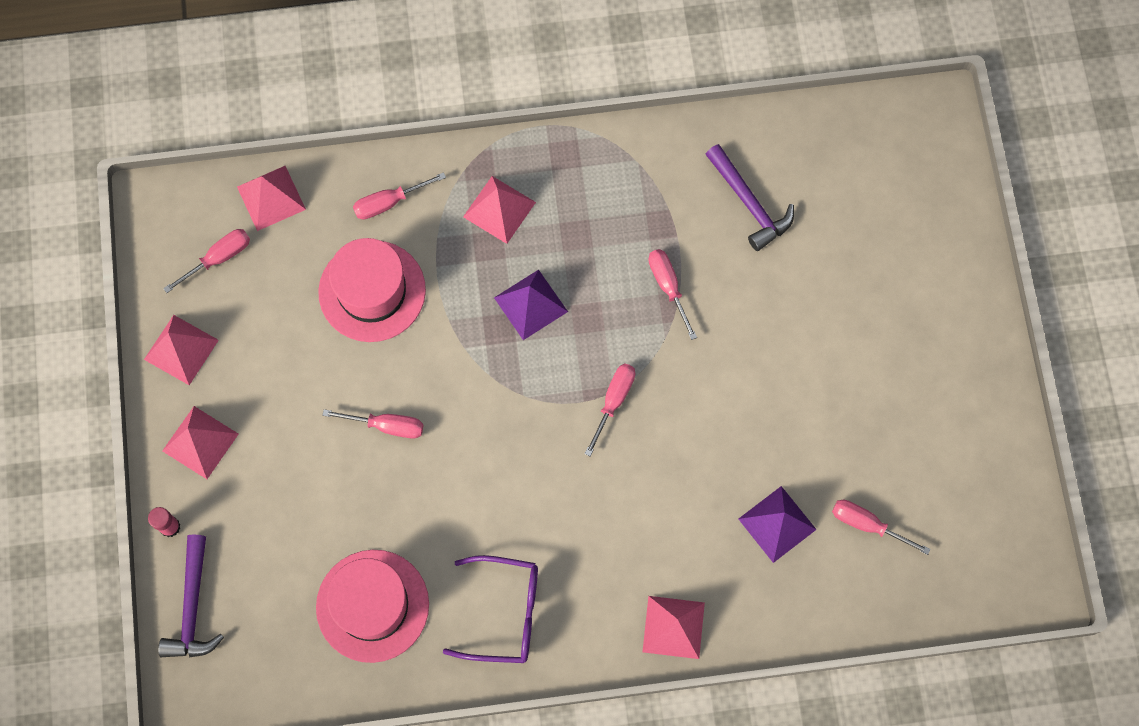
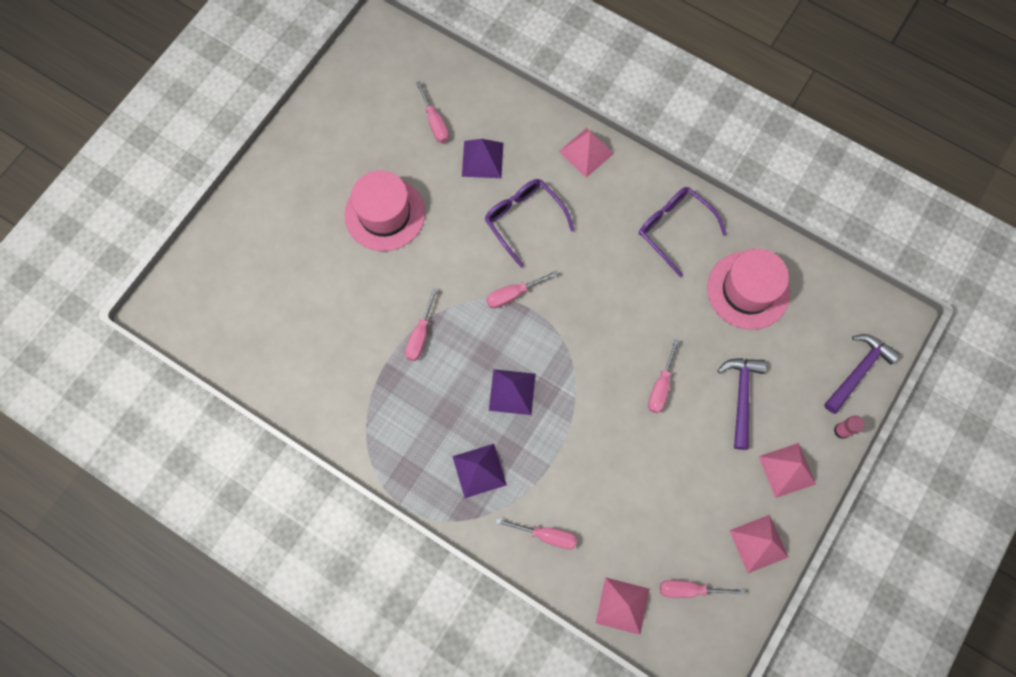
camera: 140 degrees left, 0 degrees up
pink hat [318,238,426,342] -> pink hat moved to [344,170,425,251]
pink screwdriver [322,409,424,439] -> pink screwdriver turned 120 degrees counterclockwise [648,339,680,413]
pink pyramid [463,176,536,244] -> purple pyramid [452,444,507,498]
purple hammer [705,144,794,251] -> purple hammer moved to [717,358,766,450]
none -> purple glasses [484,179,575,268]

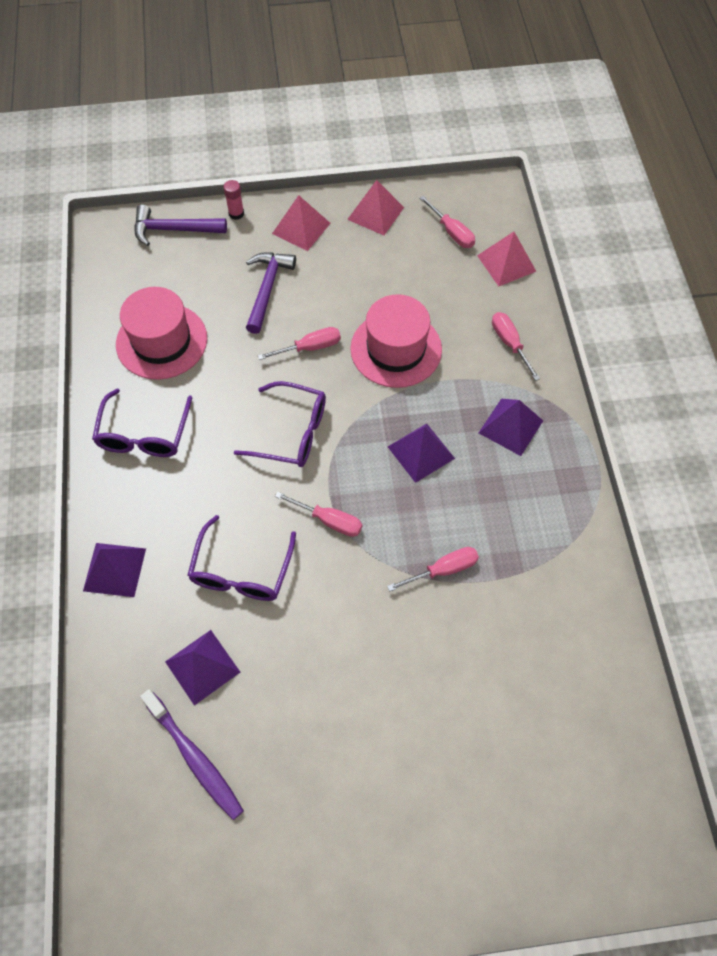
camera: 130 degrees left, 10 degrees down
pink hat [344,170,425,251] -> pink hat moved to [350,294,442,388]
pink screwdriver [416,81,449,143] -> purple toothbrush [140,689,244,820]
pink pyramid [559,128,614,178] -> purple pyramid [83,543,146,597]
purple hammer [717,358,766,450] -> purple hammer turned 135 degrees clockwise [246,252,296,334]
none -> purple glasses [234,381,326,467]

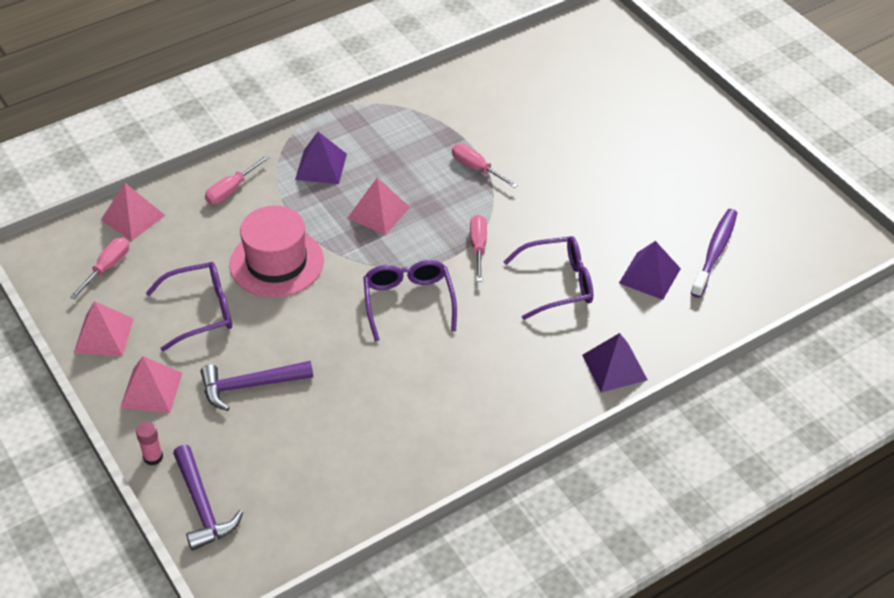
camera: 115 degrees left, 15 degrees down
purple glasses [92,389,192,457] -> purple glasses moved to [146,262,232,352]
pink hat [116,287,207,380] -> none
pink screwdriver [258,327,341,360] -> none
purple pyramid [388,423,455,483] -> pink pyramid [348,178,410,235]

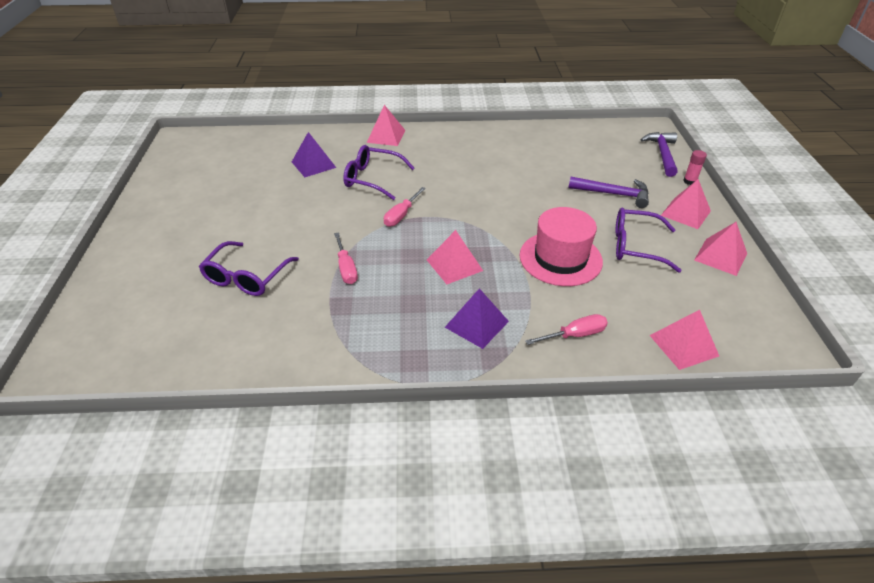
camera: 150 degrees left, 5 degrees down
pink screwdriver [70,237,129,299] -> none
purple glasses [363,260,457,342] -> purple glasses moved to [199,241,299,296]
purple pyramid [582,333,648,392] -> pink pyramid [367,105,406,146]
purple toothbrush [690,209,737,298] -> none

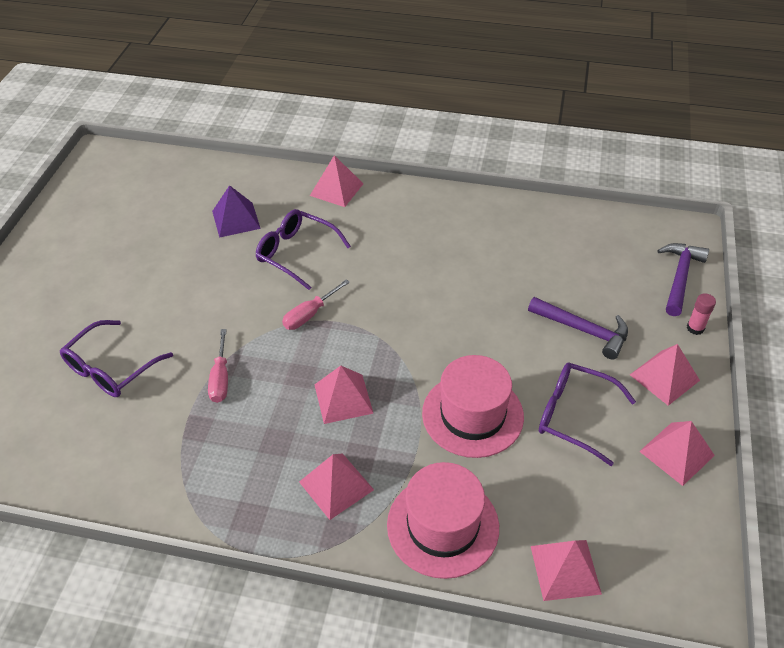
camera: 15 degrees right, 5 degrees up
purple pyramid [445,288,509,349] -> pink pyramid [299,454,374,520]
pink screwdriver [525,314,608,345] -> pink hat [387,462,499,579]

